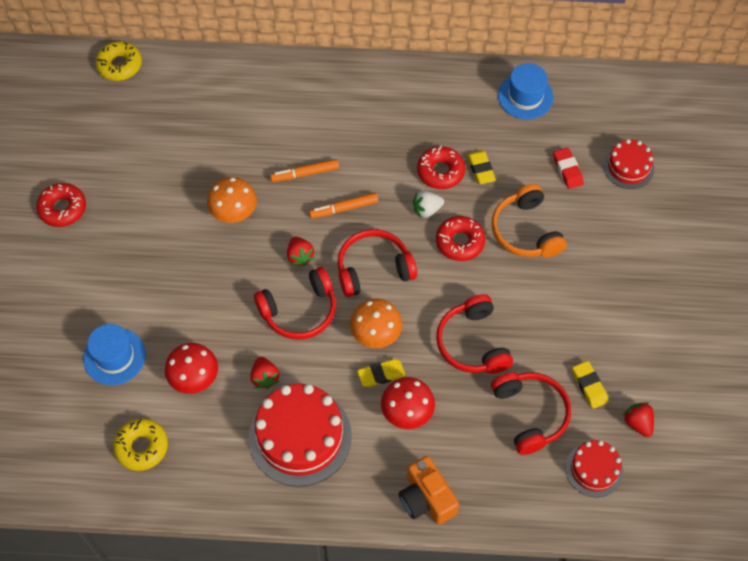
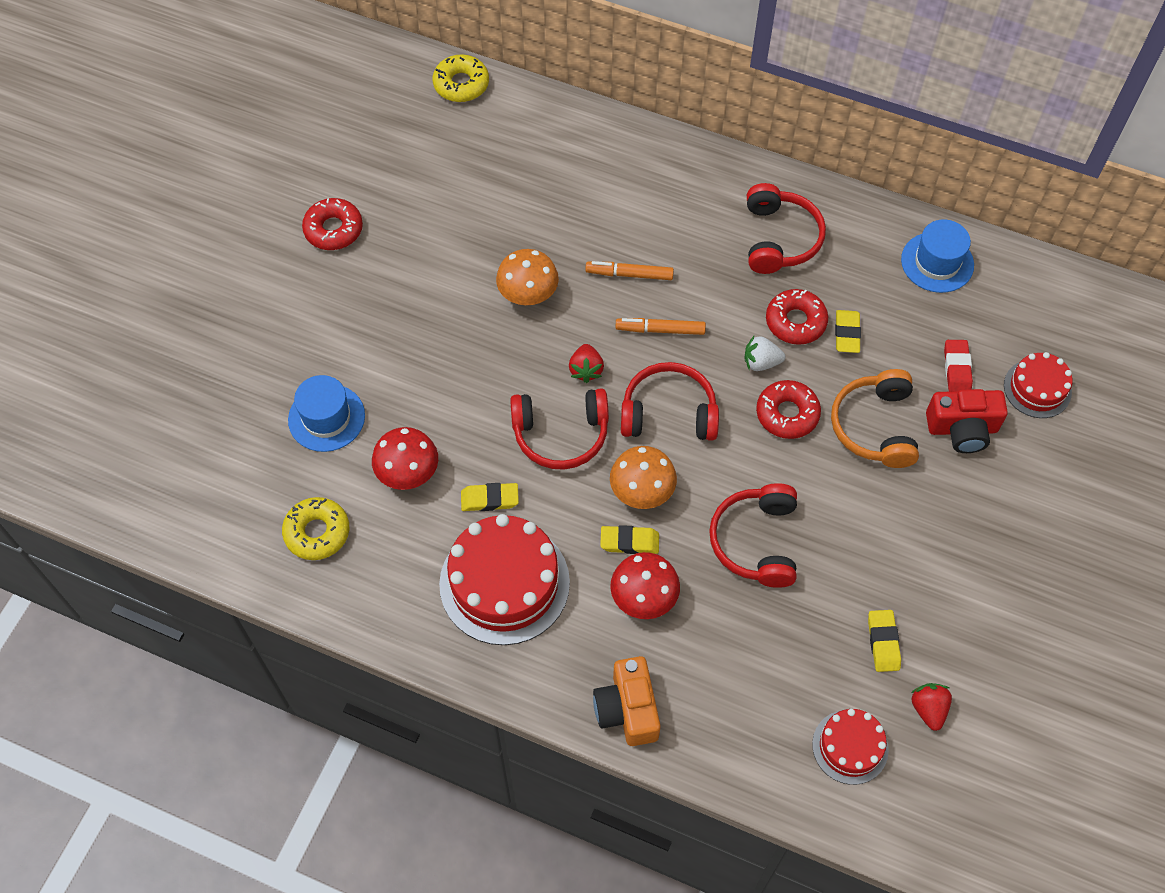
camera: 20 degrees right, 0 degrees up
red strawberry [250,357,279,389] -> yellow eraser [461,483,519,511]
red headphones [491,372,571,455] -> red headphones moved to [747,183,826,274]
none -> red camera [926,389,1008,453]

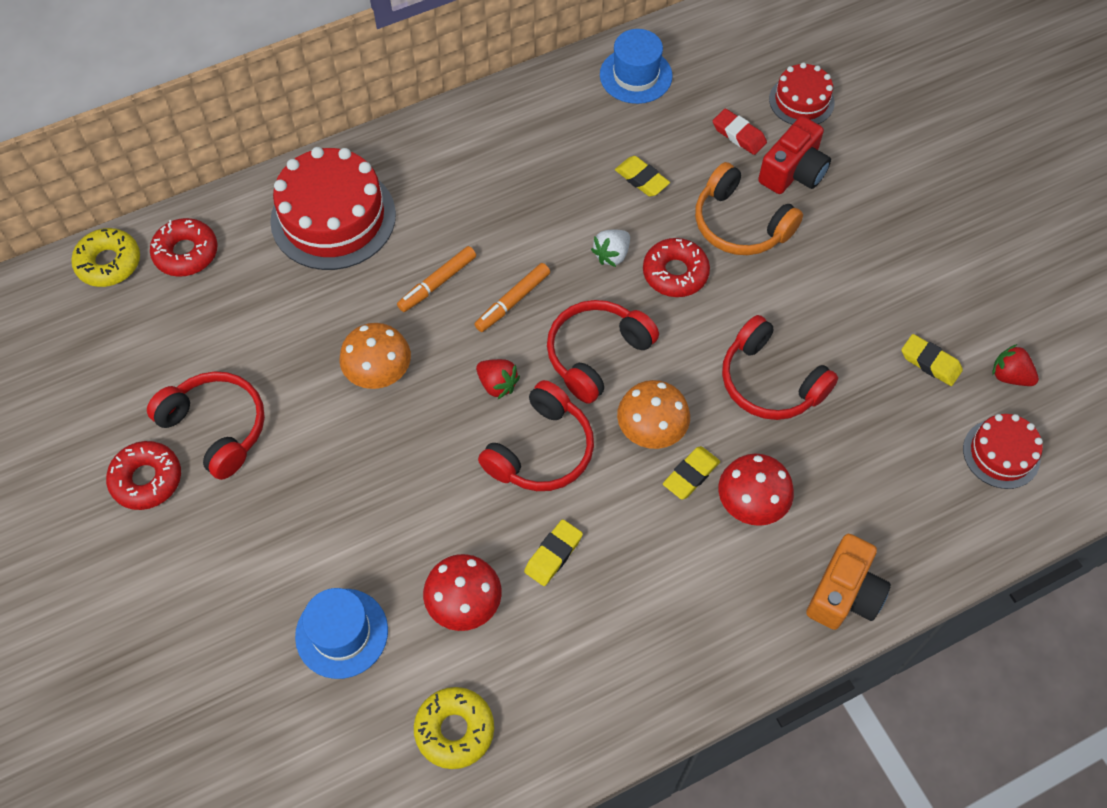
camera: 50 degrees left, 0 degrees up
red cake [439,514,570,645] -> red cake moved to [270,147,396,270]
orange camera [593,656,661,746] -> orange camera turned 90 degrees counterclockwise [806,534,891,630]
red headphones [747,183,826,274] -> red headphones moved to [147,371,265,480]
red donut [766,289,828,345] -> red donut moved to [150,218,218,277]

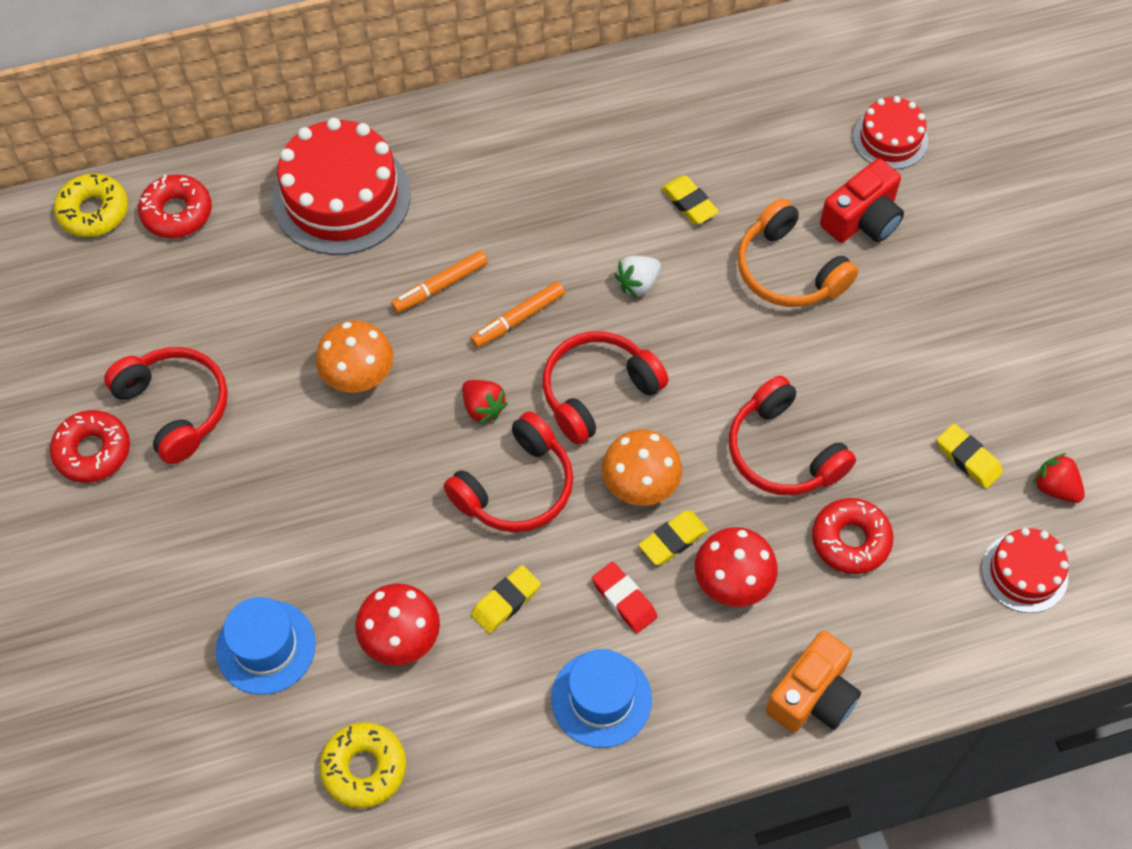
camera: 10 degrees right, 0 degrees up
blue hat [600,29,673,104] -> blue hat moved to [551,649,652,748]
red donut [643,238,710,297] -> red donut moved to [812,498,893,574]
red eraser [713,109,767,155] -> red eraser moved to [592,562,658,633]

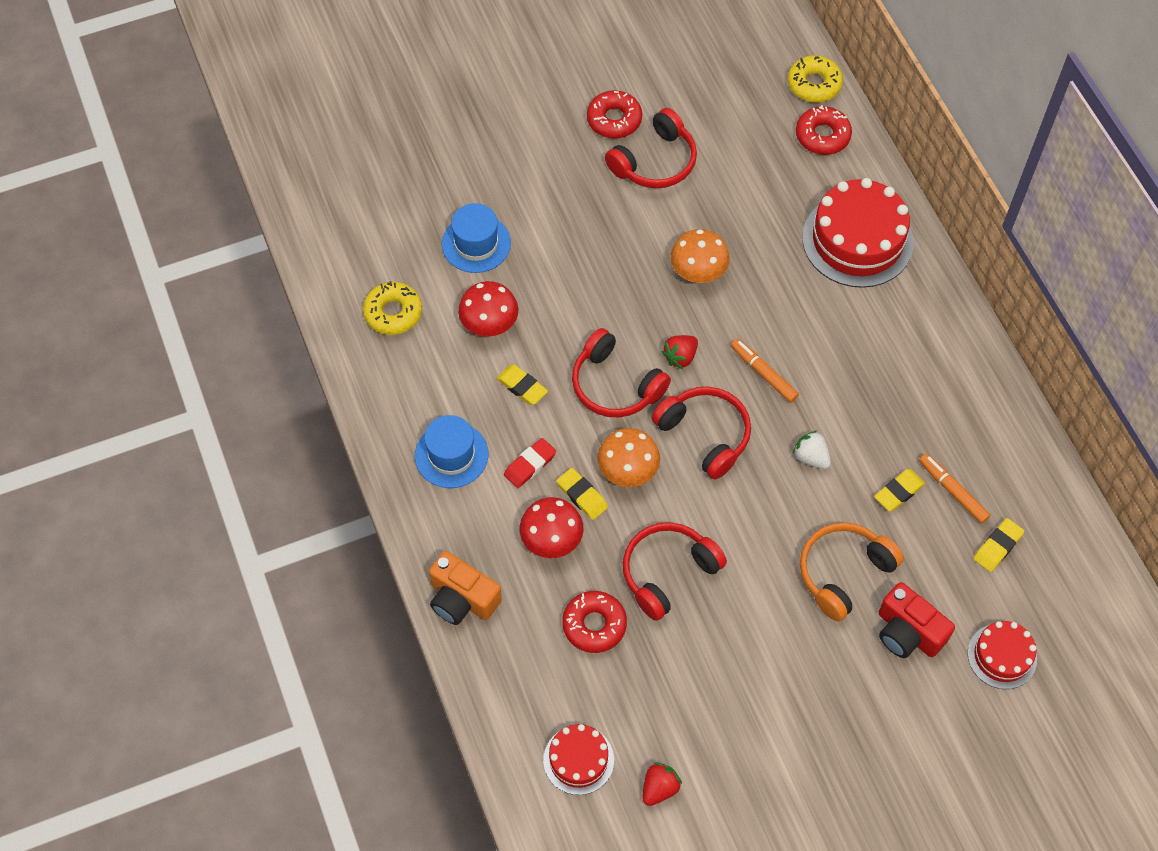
camera: 85 degrees right, 0 degrees up
orange marker [391,251,488,313] -> orange marker moved to [919,454,990,524]
yellow eraser [937,424,1003,489] -> yellow eraser moved to [973,518,1024,572]

